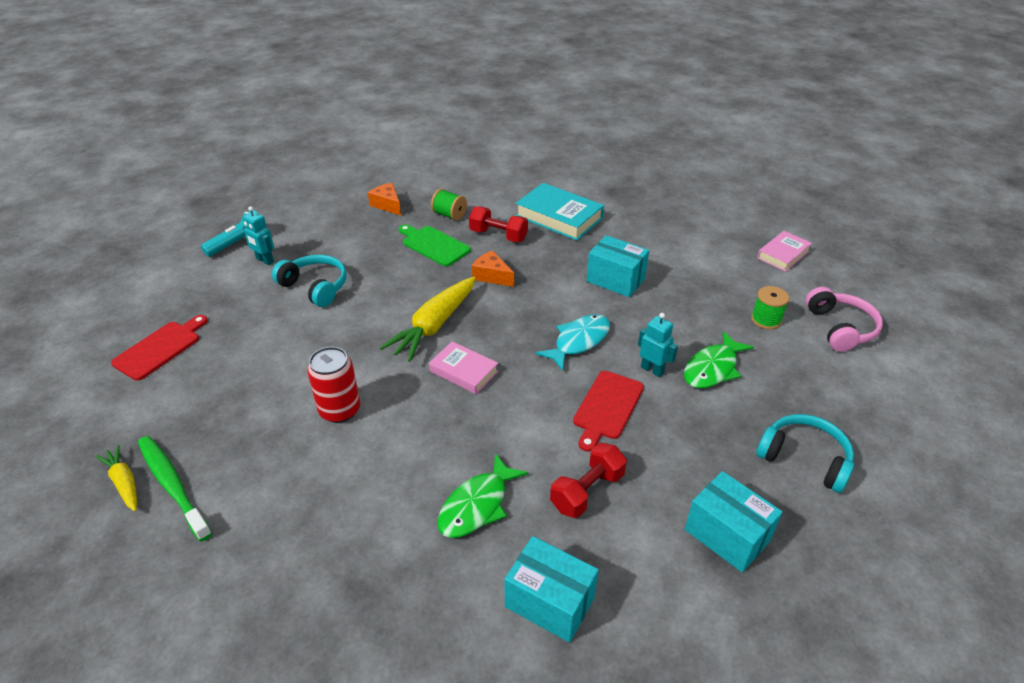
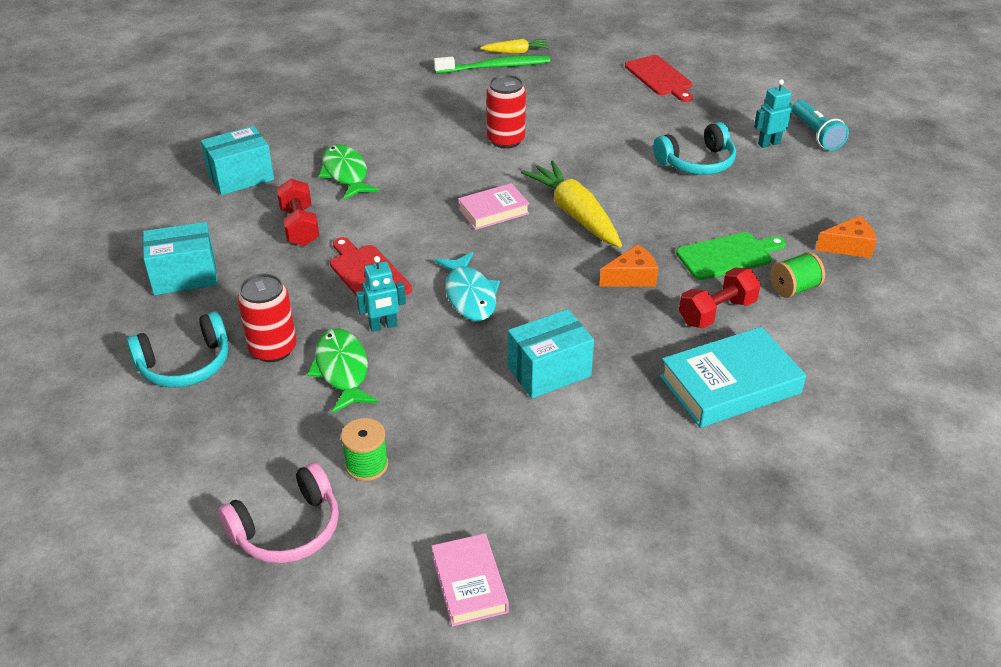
camera: 120 degrees right, 0 degrees up
pink headphones [805,287,883,352] -> pink headphones turned 60 degrees counterclockwise [218,462,339,563]
none -> red can [237,273,296,362]

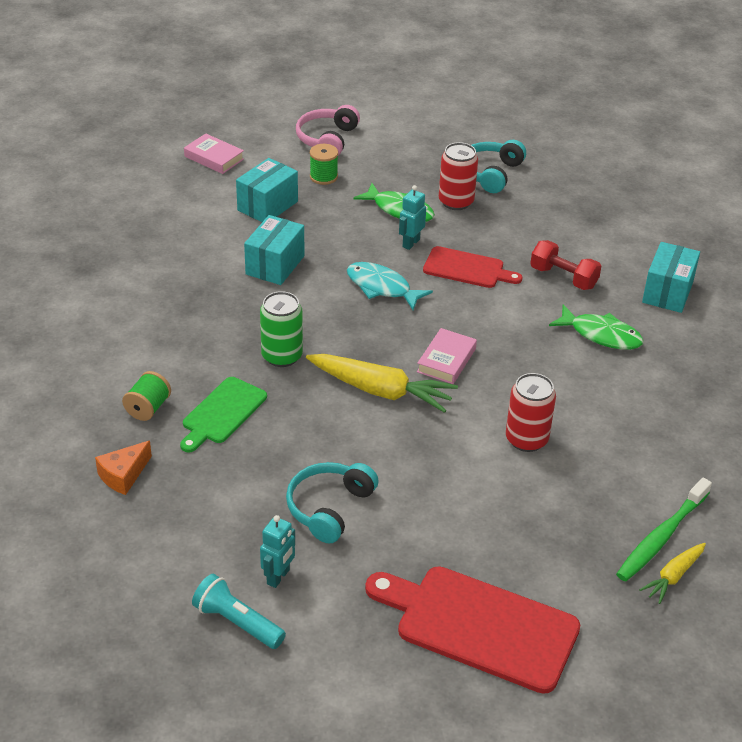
camera: 140 degrees right, 0 degrees up
turquoise box [143,222,218,295] -> turquoise box moved to [236,158,298,222]
orange cheese [599,244,658,287] -> green can [260,291,303,367]
red cutting board [625,55,693,102] -> red cutting board [365,566,580,694], size x1.70
turquoise book [660,327,806,428] -> none
red dumbbell [679,267,761,328] -> none

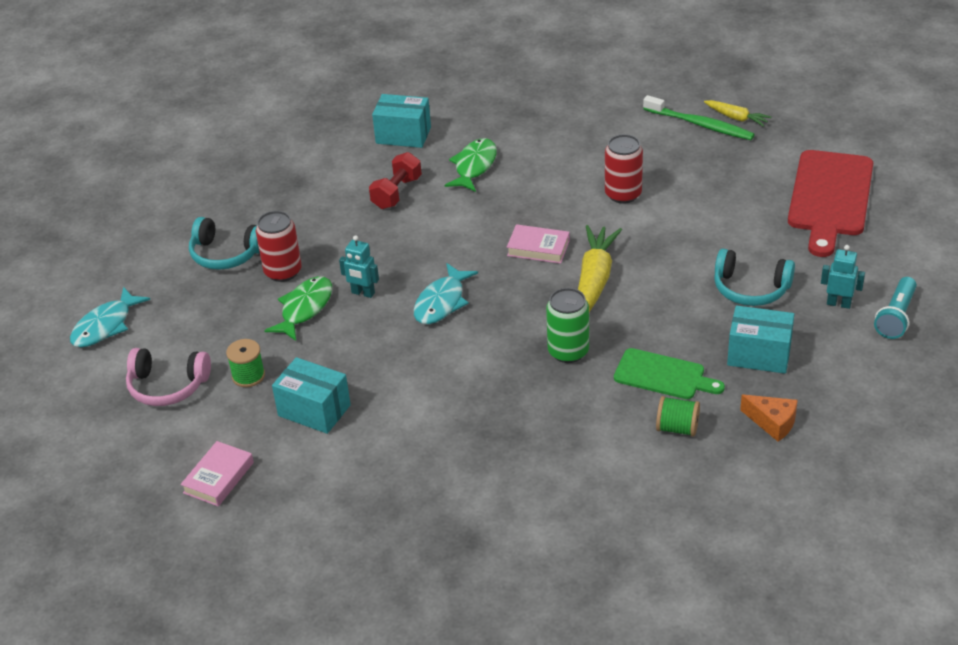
camera: 95 degrees left, 0 degrees up
turquoise box [244,215,304,285] -> turquoise box moved to [727,305,794,374]
red cutting board [423,246,523,288] -> none
none -> turquoise fish [70,287,150,347]

